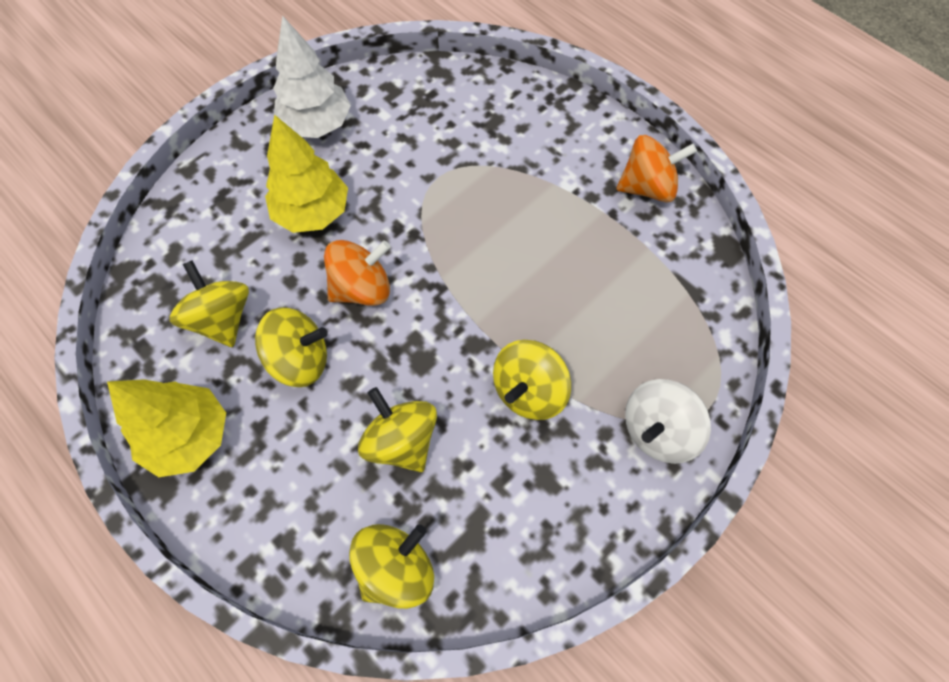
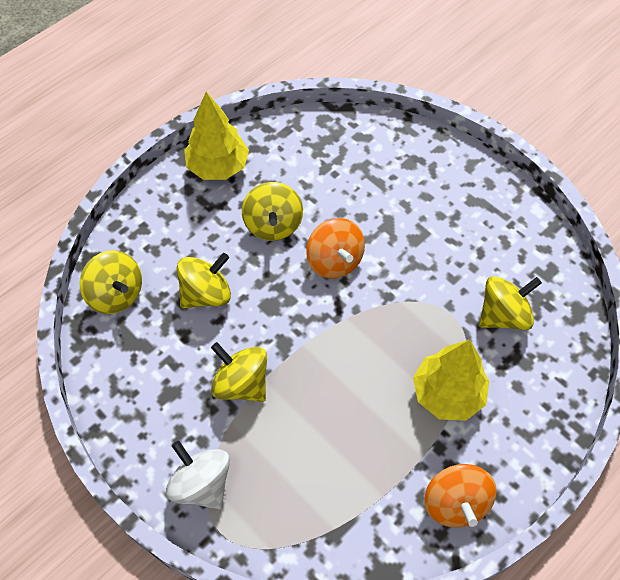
camera: 90 degrees right, 5 degrees down
yellow spinning top [170,260,249,347] -> yellow spinning top moved to [479,276,542,330]
yellow tree [265,114,348,233] -> yellow tree moved to [413,340,489,421]
white tree [273,15,351,138] -> none

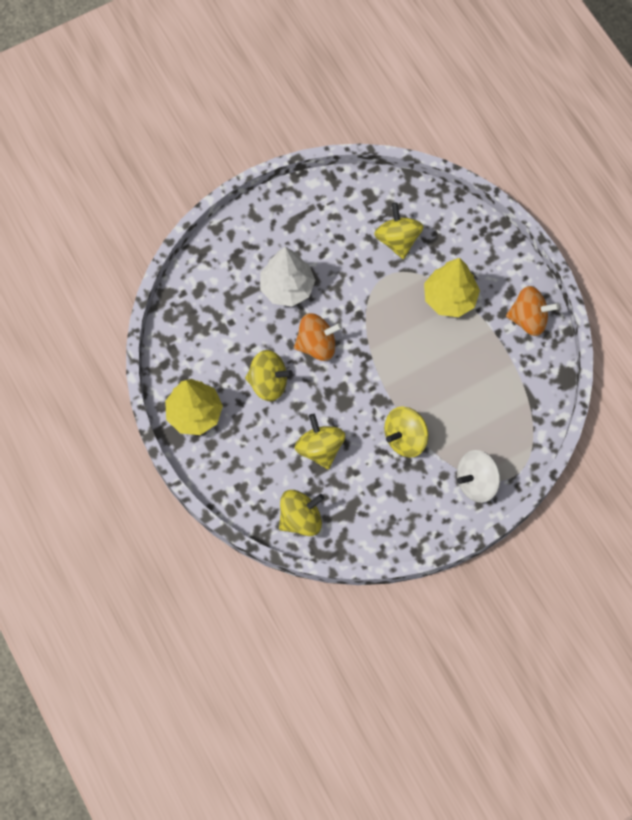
camera: 75 degrees left, 10 degrees up
none -> white tree [260,247,315,306]

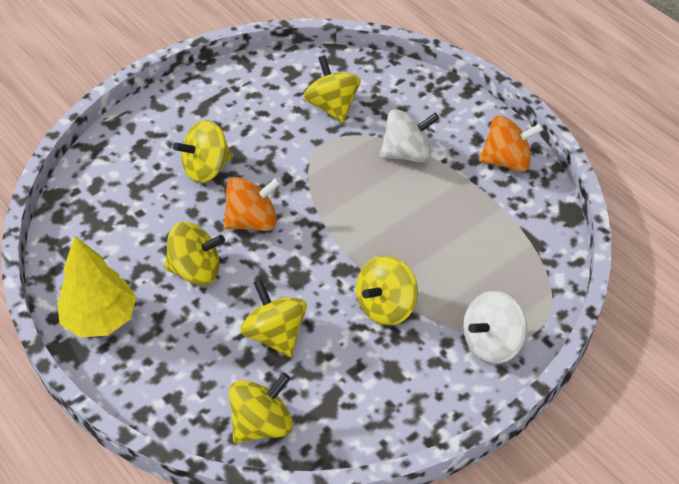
camera: 10 degrees left, 20 degrees down
white tree [260,247,315,306] -> yellow spinning top [173,120,232,183]
yellow tree [424,258,480,317] -> white spinning top [380,109,439,163]

